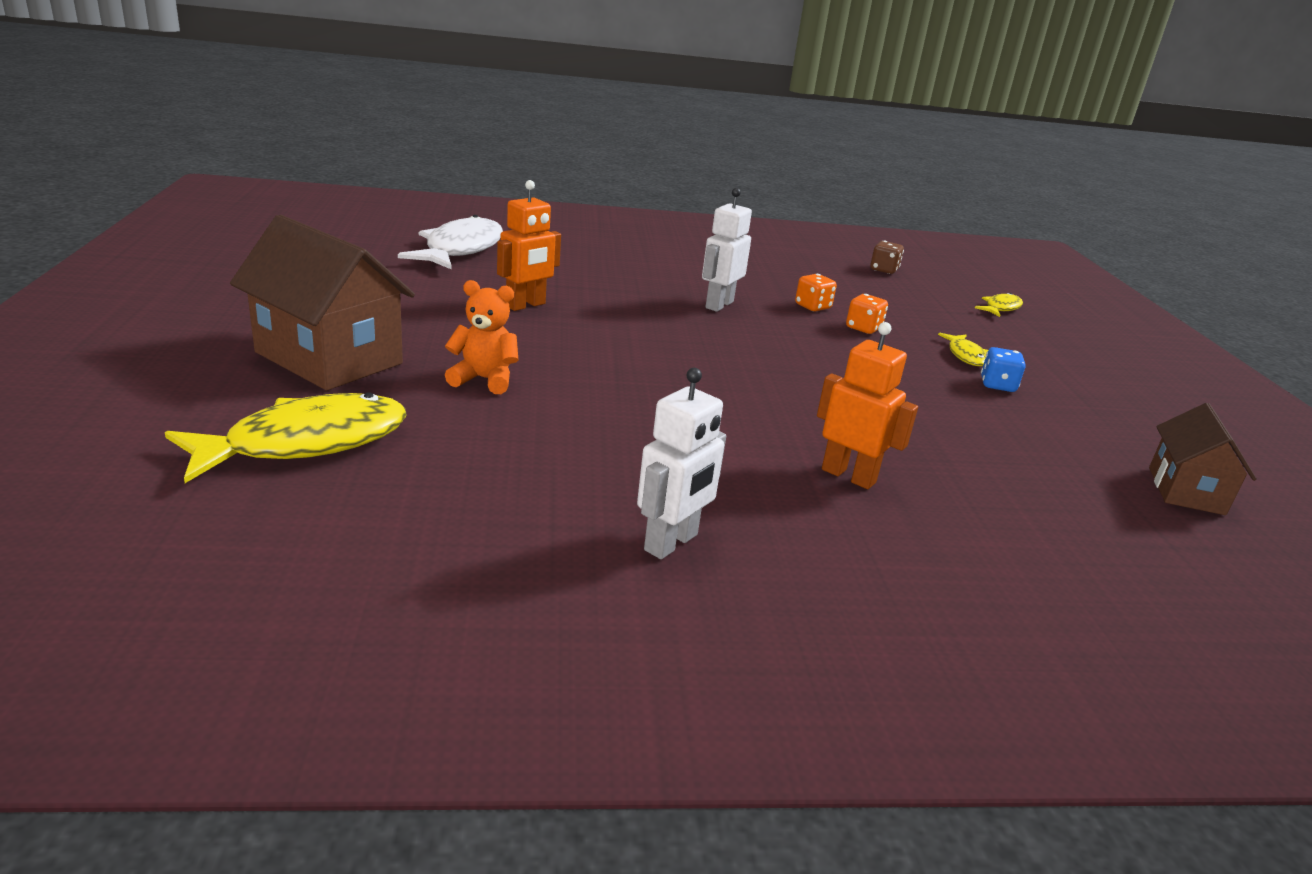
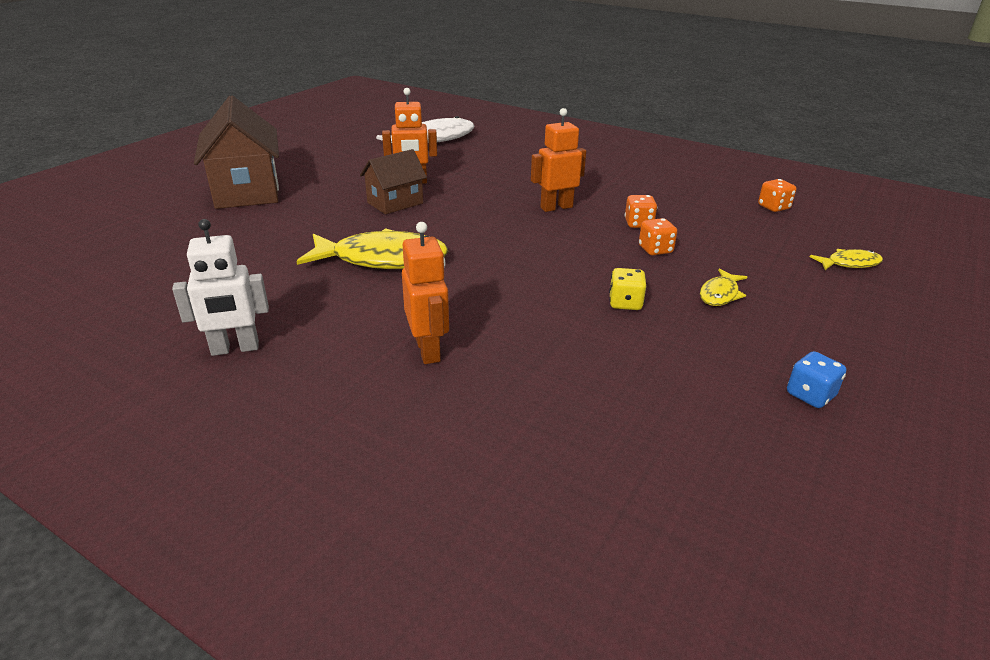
camera: 40 degrees right, 5 degrees up
yellow fish [165,393,407,483] -> yellow fish moved to [296,228,449,269]
orange teddy bear [445,280,518,394] -> none
white robot [702,188,752,312] -> orange robot [531,108,586,212]
brown dice [870,241,904,274] -> orange dice [758,179,796,212]
blue dice [981,347,1025,392] -> blue dice moved to [787,351,846,408]
brown house [1149,403,1257,515] -> brown house moved to [360,149,427,214]
none -> yellow dice [609,268,646,310]

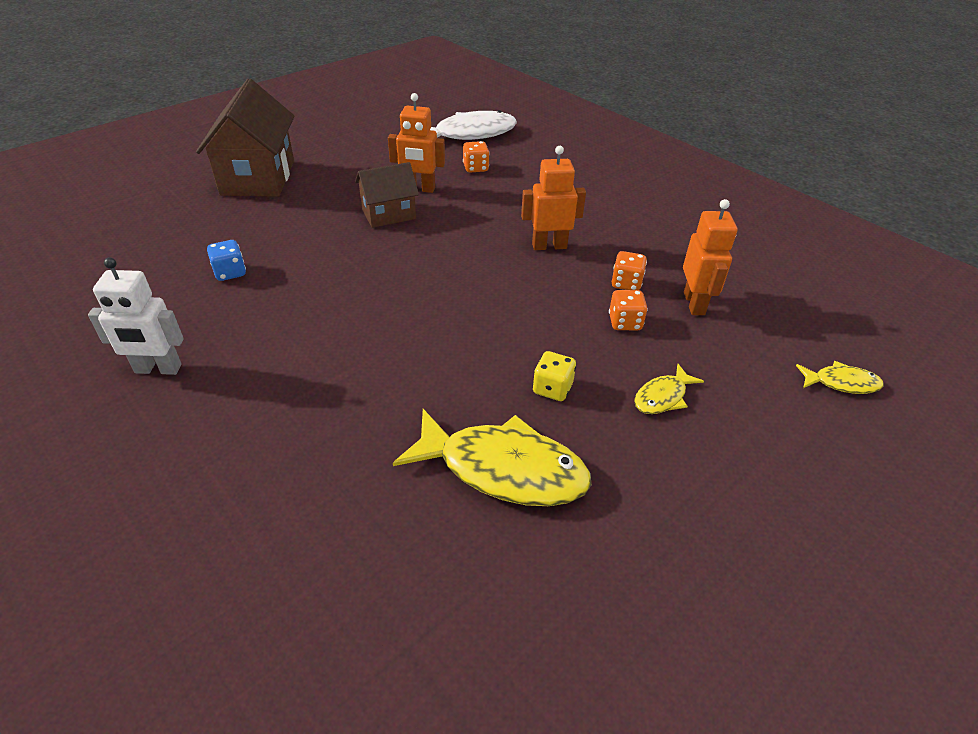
camera: 15 degrees right, 10 degrees up
yellow fish [296,228,449,269] -> yellow fish moved to [393,409,591,506]
orange robot [402,222,449,364] -> orange robot moved to [683,199,737,315]
orange dice [758,179,796,212] -> orange dice moved to [463,141,490,173]
blue dice [787,351,846,408] -> blue dice moved to [207,240,246,281]

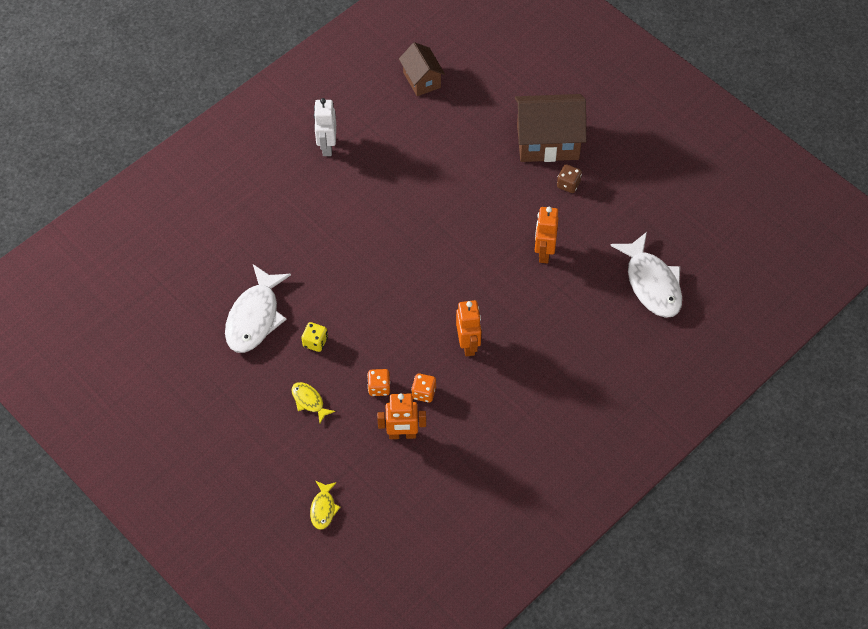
camera: 90 degrees right, 15 degrees up
blue dice [207,240,246,281] -> none
brown house [355,162,419,228] -> brown house moved to [399,42,445,96]
yellow fish [393,409,591,506] -> white fish [225,264,291,353]
orange dice [463,141,490,173] -> none
none -> brown dice [557,164,582,193]

